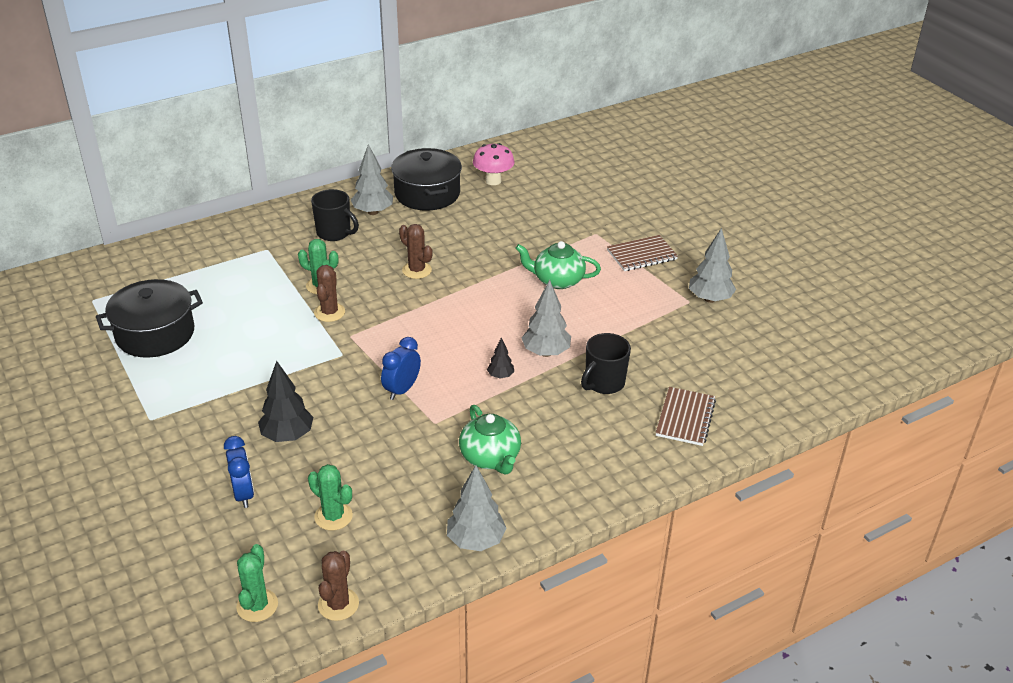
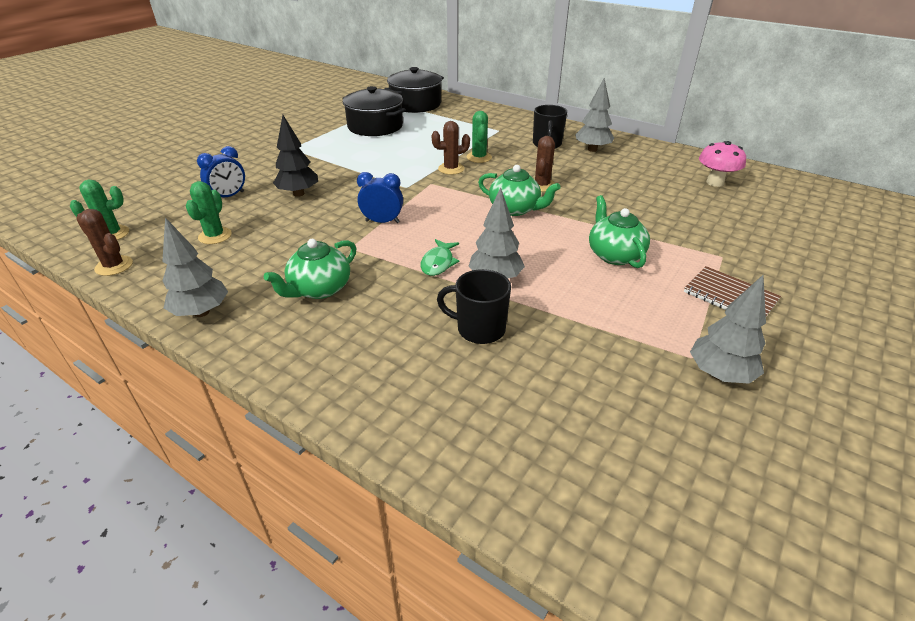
camera: 65 degrees right, 0 degrees up
brown cactus [318,551,359,621] -> brown cactus turned 45 degrees clockwise [76,209,133,276]
black pot [391,148,462,210] -> black pot moved to [385,67,444,113]
black tree [487,338,514,378] -> green fish [421,239,459,276]
brown notebook [656,387,716,446] -> none
none -> green teapot [478,165,560,216]

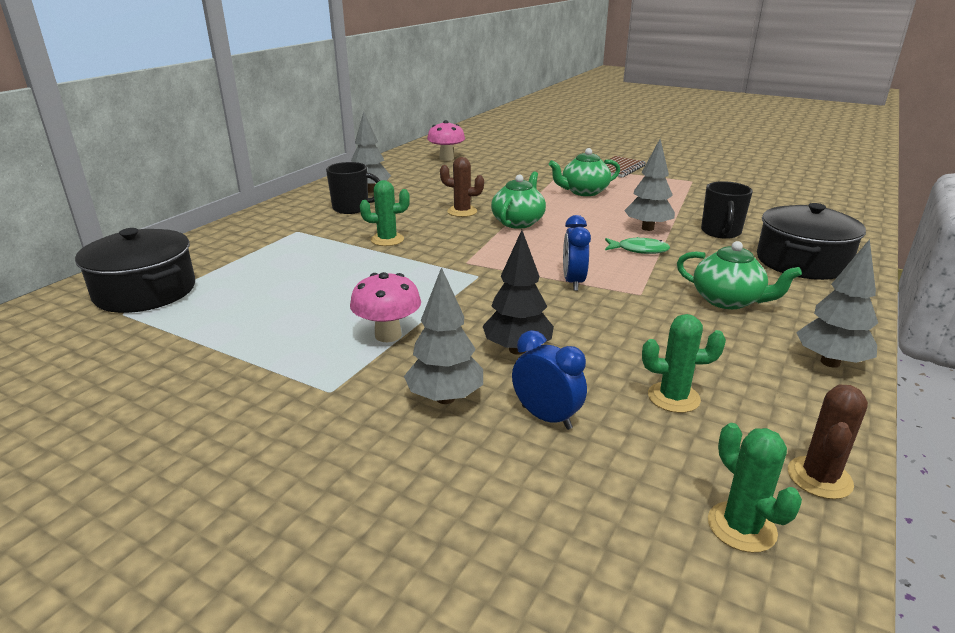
camera: 95 degrees left, 10 degrees down
black pot [342,86,405,136] -> black pot moved to [757,203,866,280]
brown cactus [432,121,470,175] -> none
grey tree [690,275,766,384] -> grey tree moved to [404,267,483,404]
none -> pink mushroom [350,272,421,342]

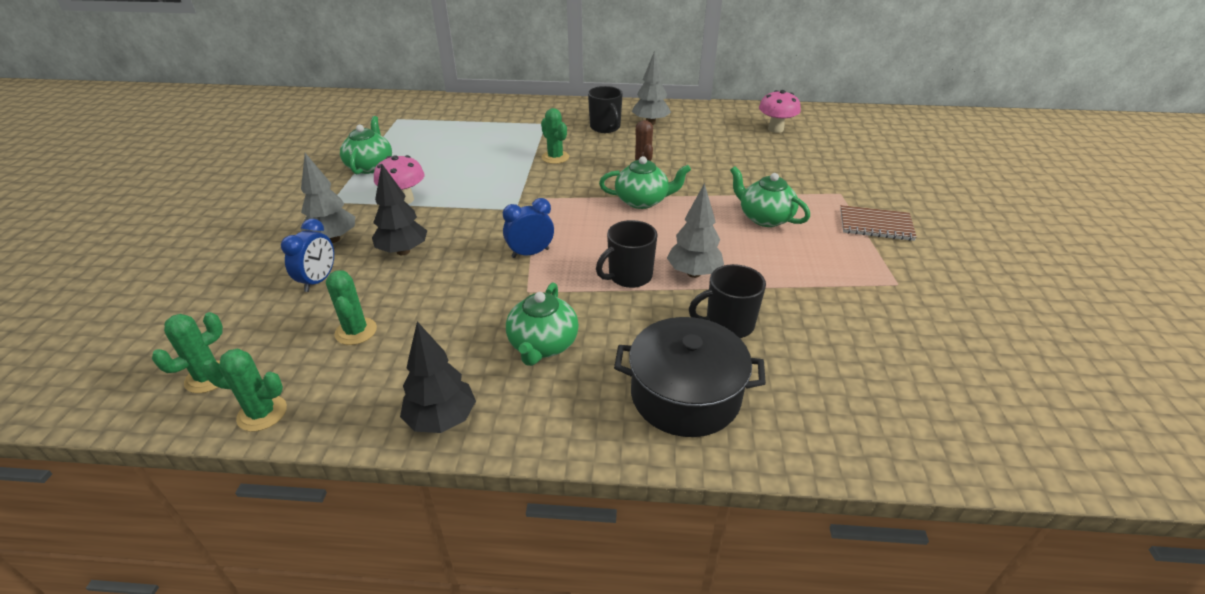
camera: 65 degrees right, 10 degrees up
black pot [75,228,195,313] -> none
green fish [605,237,670,254] -> black mug [596,220,657,288]
brown cactus [788,385,868,499] -> green cactus [202,348,287,432]
grey tree [796,239,878,368] -> black tree [400,321,476,433]
none -> green teapot [340,116,392,174]

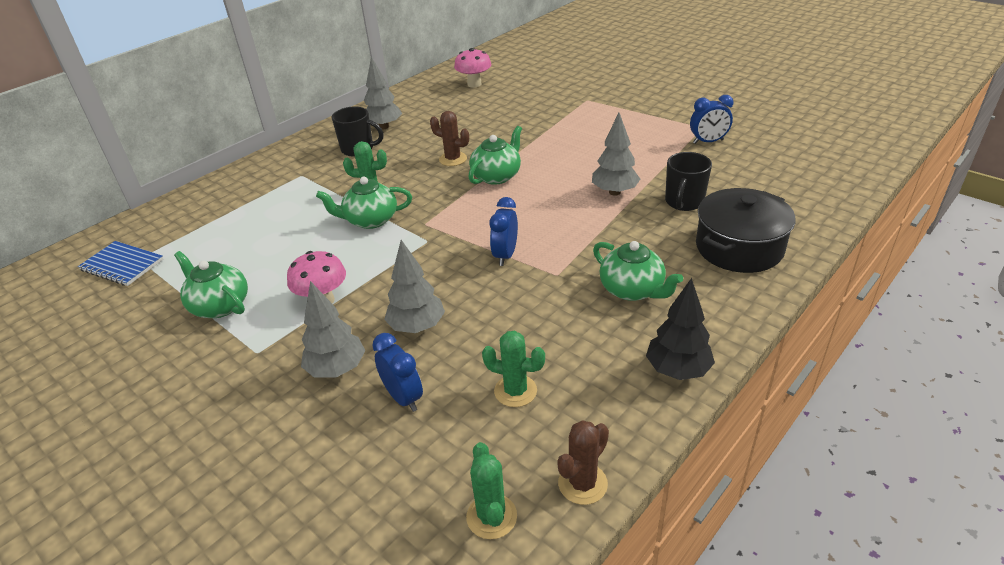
camera: 50 degrees left, 0 degrees up
green cactus [202,348,287,432] -> brown cactus [557,420,609,505]
black tree [372,164,427,255] -> grey tree [384,240,445,333]
black mug [596,220,657,288] -> none
green teapot [730,166,810,227] -> green teapot moved to [316,176,412,229]
brown notebook [840,205,917,241] -> none
none -> blue notebook [78,241,163,286]
none -> blue clock [690,95,733,144]

